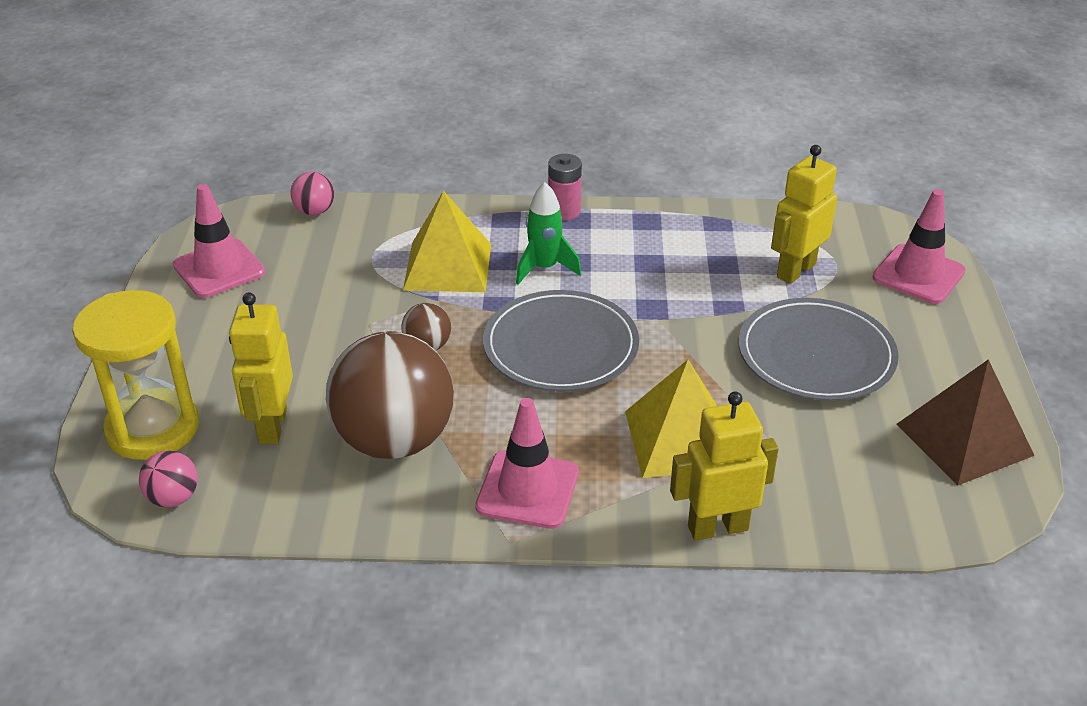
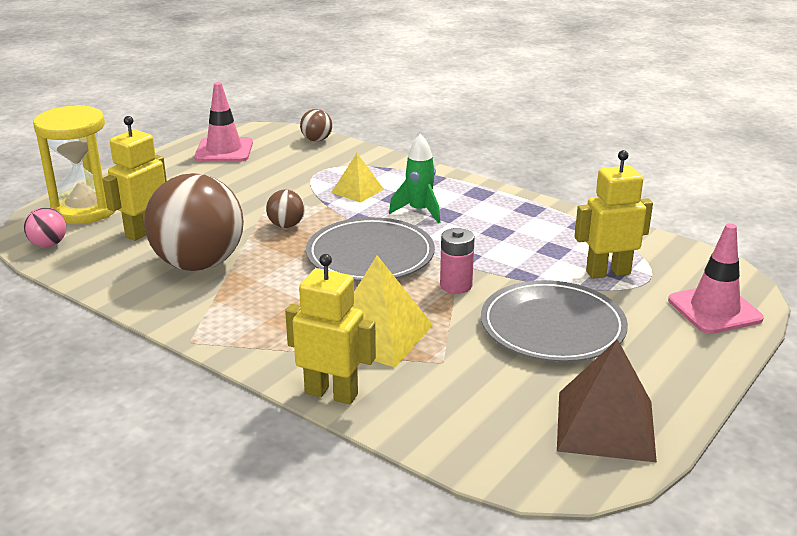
camera: 35 degrees right, 10 degrees down
pink ball [291,172,334,215] -> brown ball [300,109,332,142]
yellow pyramid [403,191,491,292] -> yellow pyramid [331,153,384,203], size x0.59
pink traffic cone [475,398,579,529] -> none
pink battery [548,154,582,220] -> pink battery moved to [440,228,475,294]

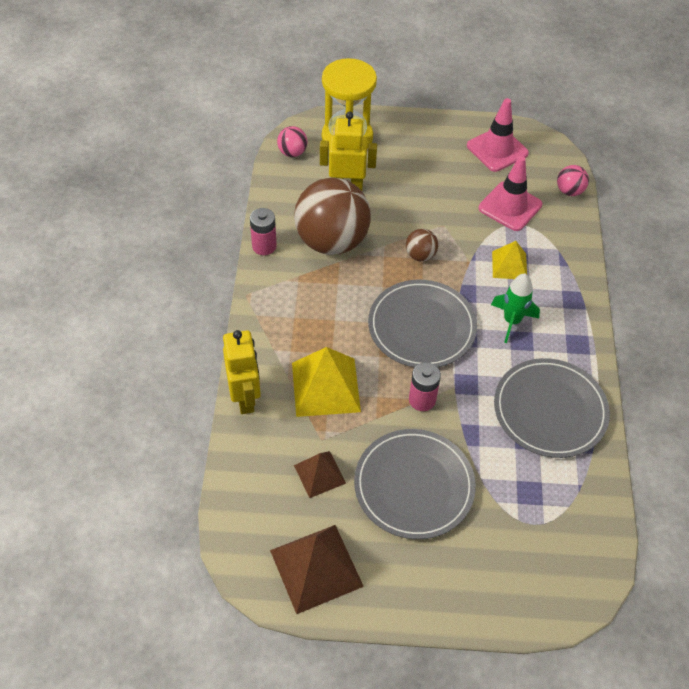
camera: 55 degrees right, 25 degrees up
brown ball [300,109,332,142] -> pink ball [557,165,589,196]
yellow robot [575,150,653,279] -> none
pink traffic cone [668,223,764,334] -> pink traffic cone moved to [479,156,542,231]
none -> pink battery [250,208,277,255]
none -> brown pyramid [294,451,346,498]
none -> grey plate [494,358,610,458]

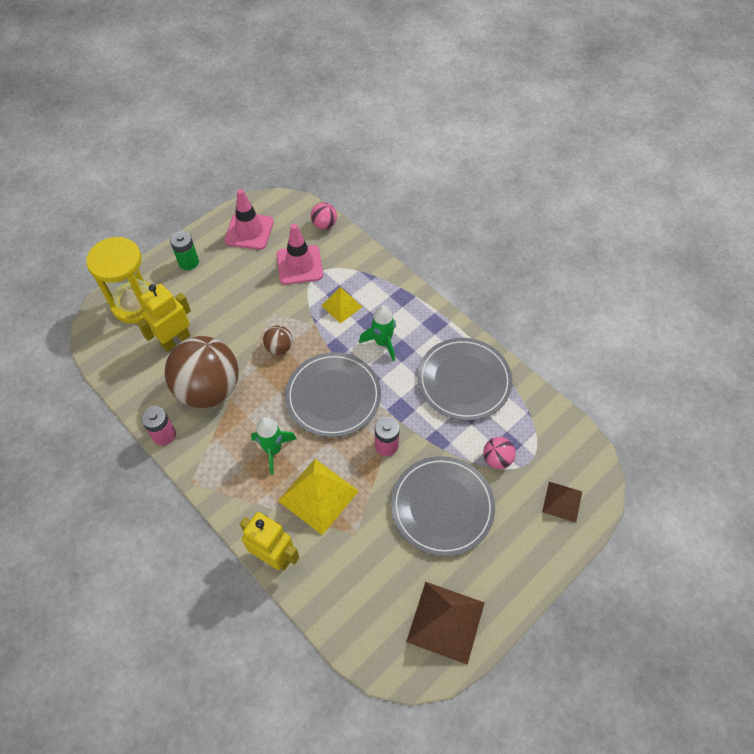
camera: 45 degrees left, 5 degrees up
pink ball [277,126,307,157] -> pink ball moved to [483,437,516,469]
brown pyramid [294,451,346,498] -> brown pyramid moved to [542,482,582,522]
none -> green battery [170,231,199,270]
none -> green rocket [251,417,297,474]

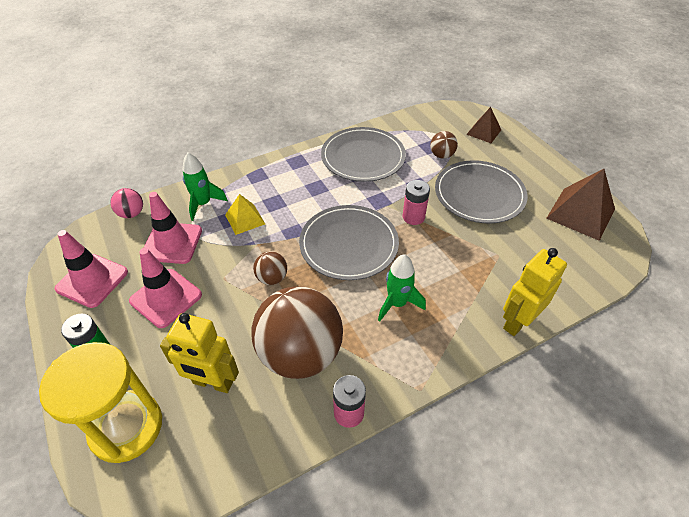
camera: 75 degrees left, 10 degrees down
yellow robot [137,284,191,352] -> yellow robot turned 45 degrees counterclockwise [160,313,239,393]
yellow pyramid [278,459,359,535] -> none
green rocket [359,305,396,361] -> green rocket moved to [183,152,228,221]
pink ball [483,437,516,469] -> brown ball [430,131,458,159]
none -> pink traffic cone [129,248,202,328]

